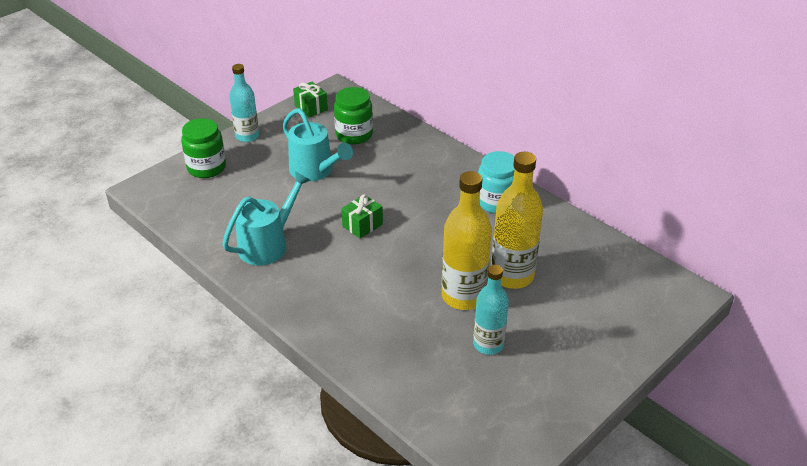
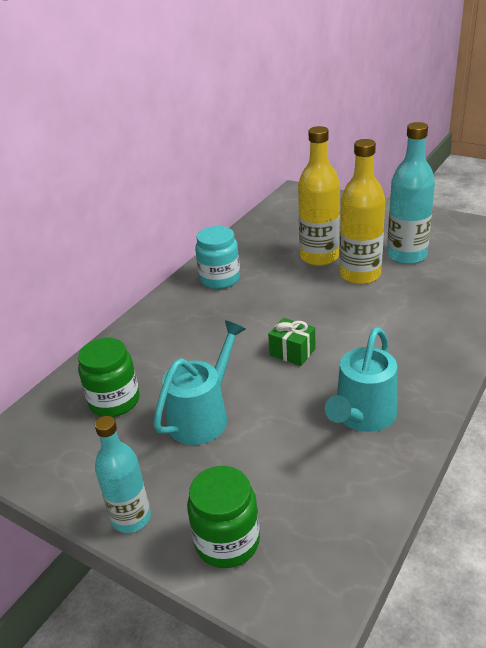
camera: 100 degrees left, 5 degrees down
turquoise watering can [222,171,310,266] -> turquoise watering can turned 90 degrees counterclockwise [325,327,397,432]
green gift [293,82,328,117] -> none
turquoise bottle [473,265,509,355] -> turquoise bottle [387,122,435,264], size x1.53

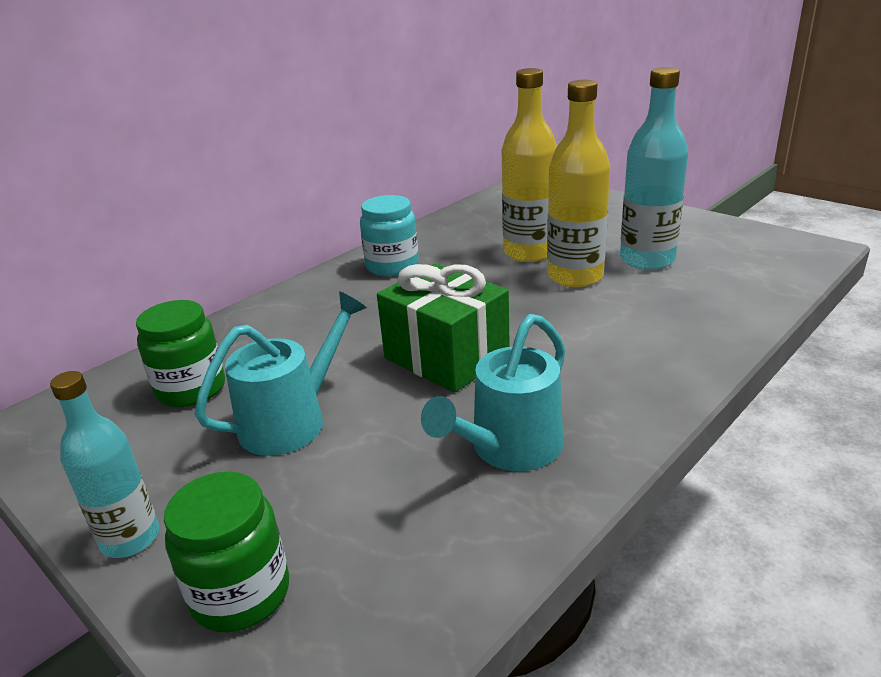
camera: 10 degrees right, 5 degrees down
green gift [268,318,315,366] -> green gift [377,264,510,393], size x1.94

